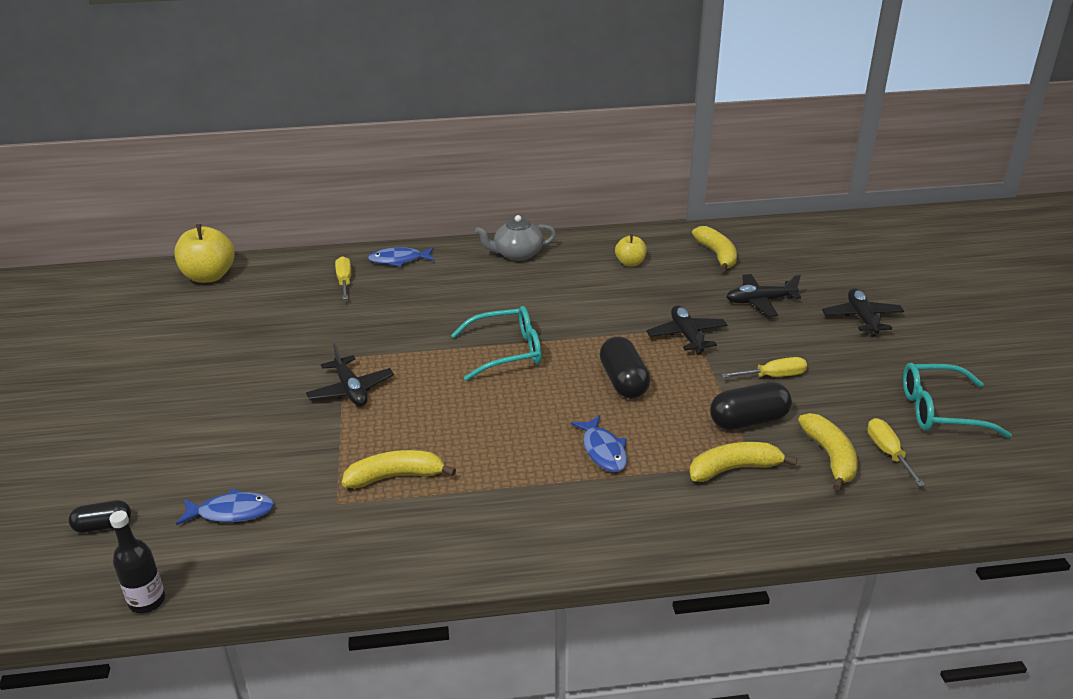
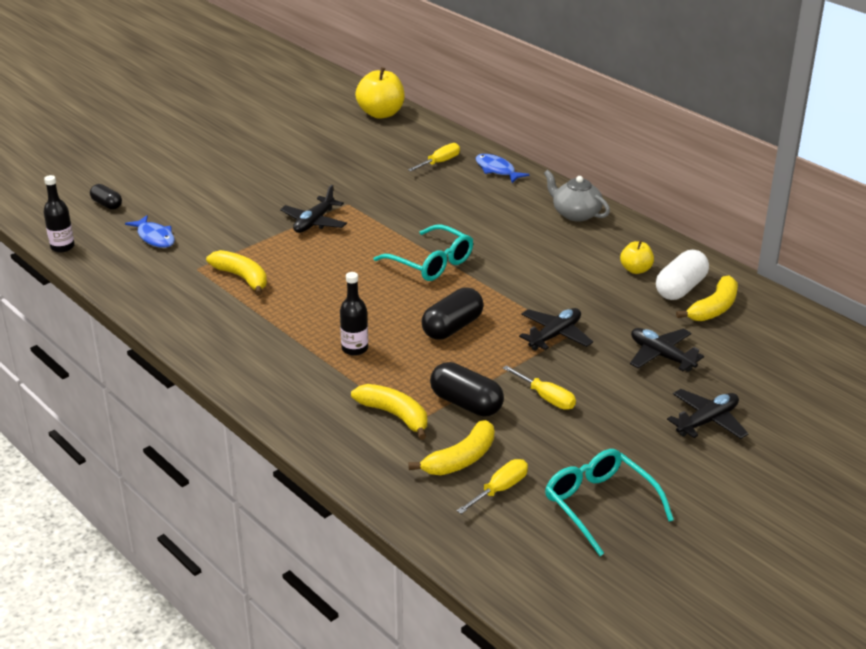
camera: 55 degrees right, 0 degrees up
blue fish [571,415,627,472] -> black bottle [340,272,368,356]
none -> white capsule [656,250,709,300]

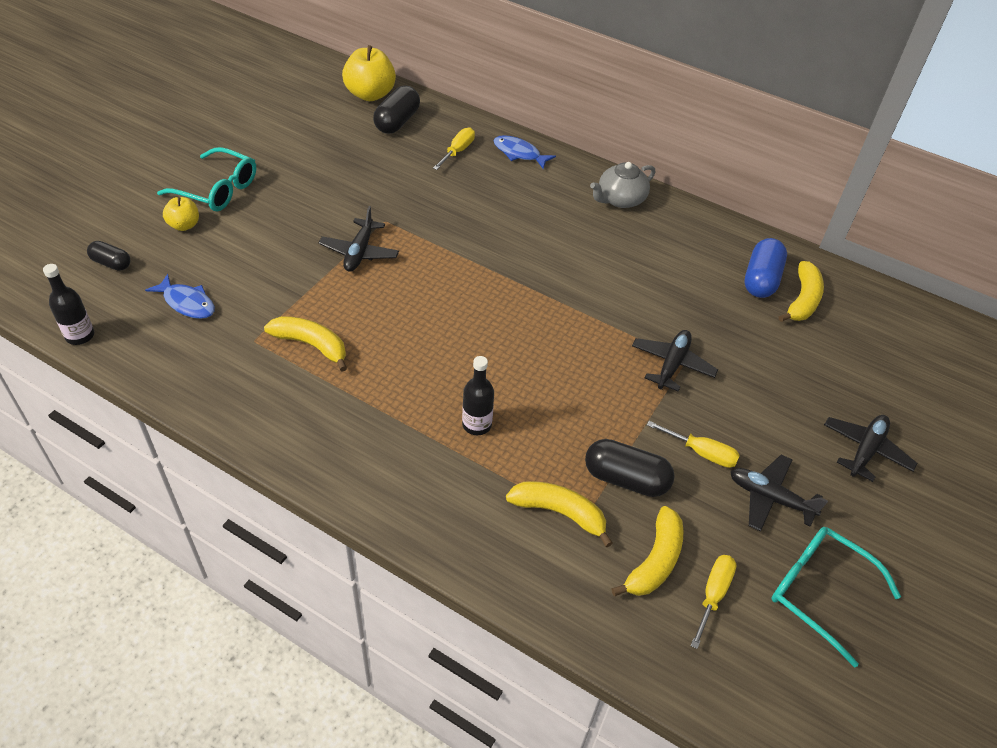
camera: 20 degrees left, 15 degrees up
turquoise glasses [374,224,473,281] -> turquoise glasses moved to [157,147,256,211]
black capsule [421,287,484,340] -> black capsule moved to [373,86,420,134]
grey teapot [544,170,610,222] -> grey teapot turned 60 degrees counterclockwise [590,162,656,208]
yellow apple [620,240,654,274] -> yellow apple moved to [163,197,199,231]
black plane [630,328,704,372] -> black plane moved to [730,454,828,532]
white capsule [656,250,709,300] -> blue capsule [744,238,787,298]

